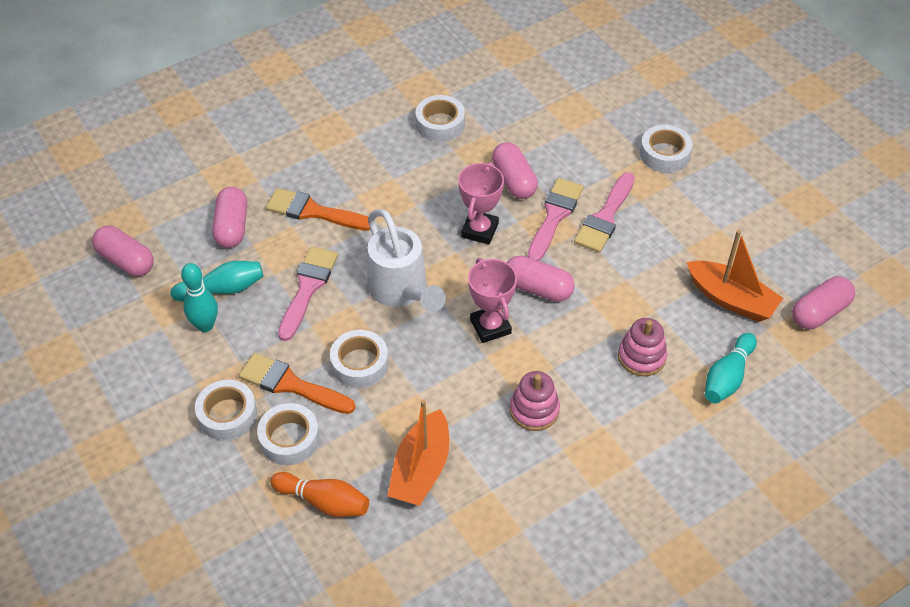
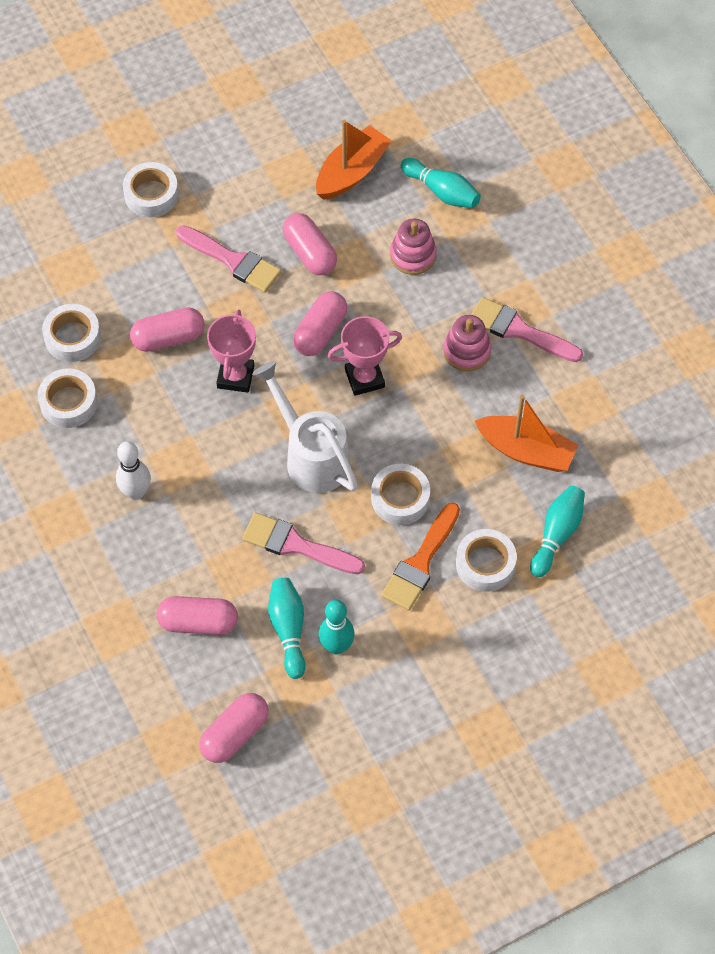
camera: 85 degrees left, 10 degrees up
white tape [195,380,257,441] -> white tape moved to [42,304,101,362]
orange brush [266,188,371,231] -> none
orange bowling pin [271,472,369,517] -> turquoise bowling pin [530,485,585,577]
white watering can [367,209,446,312] -> white watering can turned 105 degrees counterclockwise [252,361,358,493]
pink trophy [458,162,504,244] -> pink trophy turned 75 degrees clockwise [207,310,256,393]
pink brush [528,178,584,261] -> pink brush moved to [471,297,583,362]
pink capsule [792,276,855,329] -> pink capsule moved to [283,213,337,275]
none -> white bowling pin [116,441,151,500]

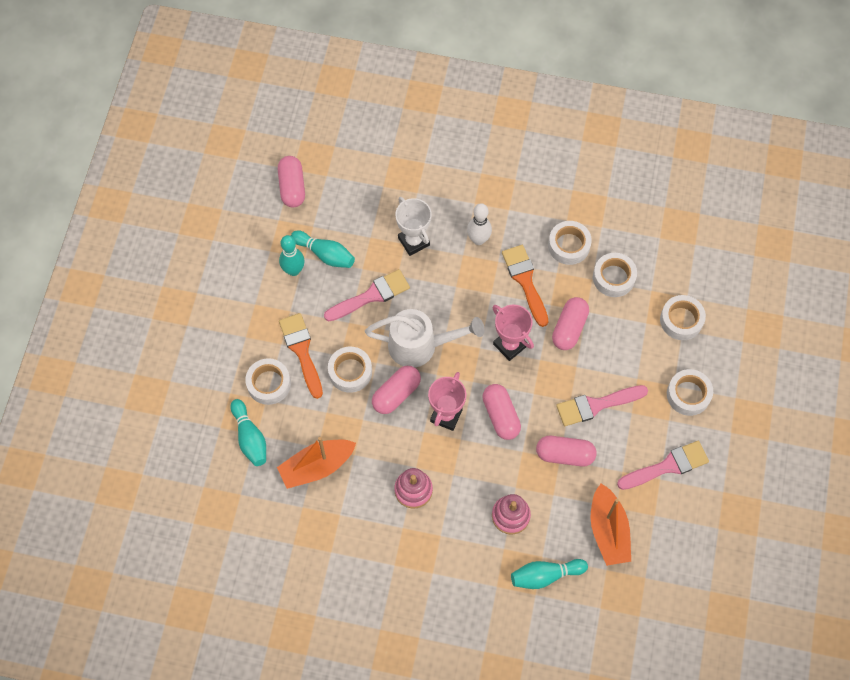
camera: 130 degrees right, 5 degrees up
pink capsule [157,596,238,635] -> pink capsule moved to [372,366,421,414]
pink brush [471,297,583,362] -> pink brush moved to [617,441,709,490]
none -> white trophy [395,197,432,256]
none -> orange brush [502,245,549,327]
none -> white tape [660,295,706,340]

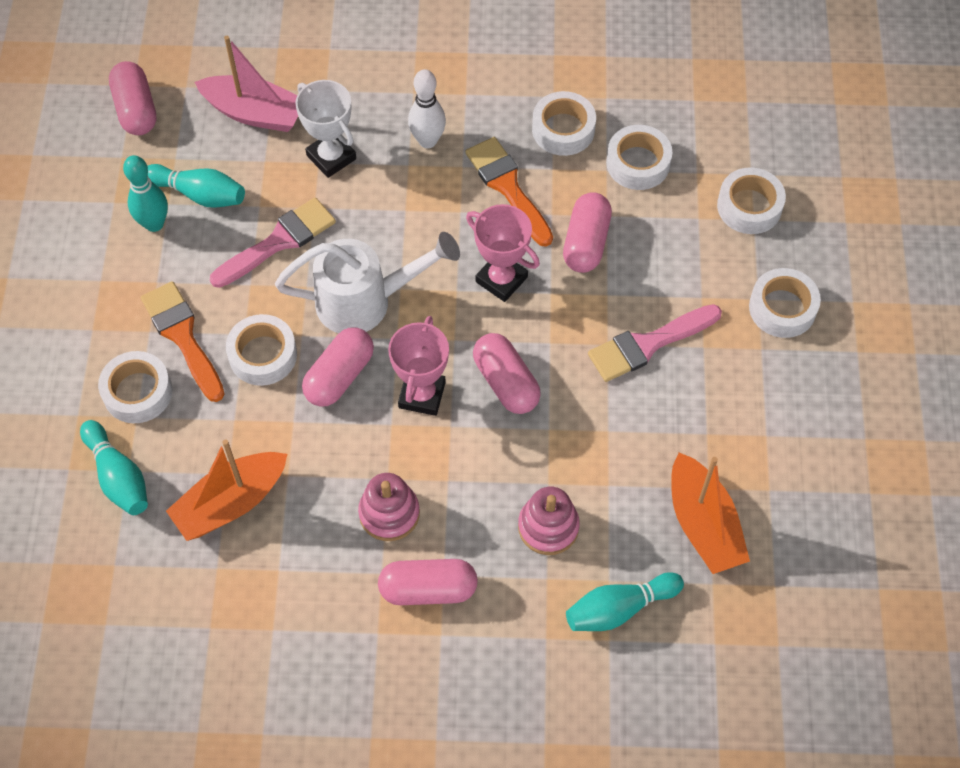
camera: 10 degrees left, 5 degrees down
pink capsule [536,436,597,467] -> pink capsule moved to [378,559,478,605]
pink brush [617,441,709,490] -> none
none -> pink boat [195,36,298,132]

